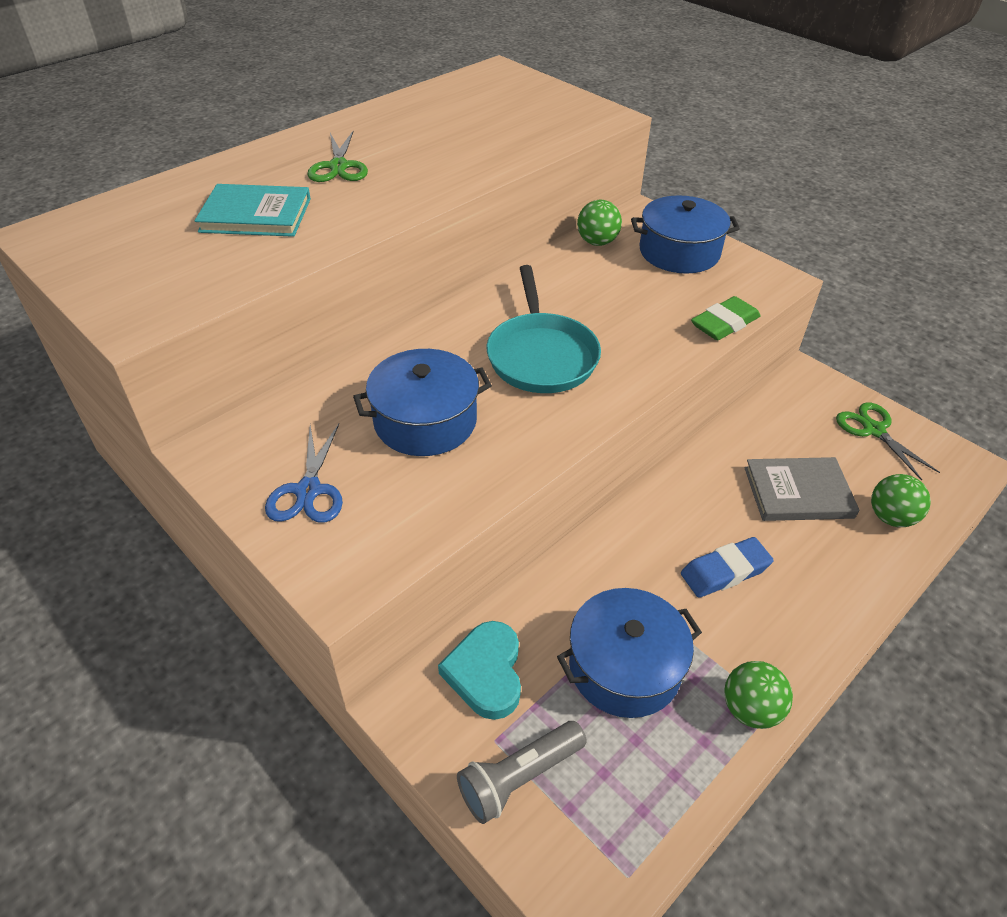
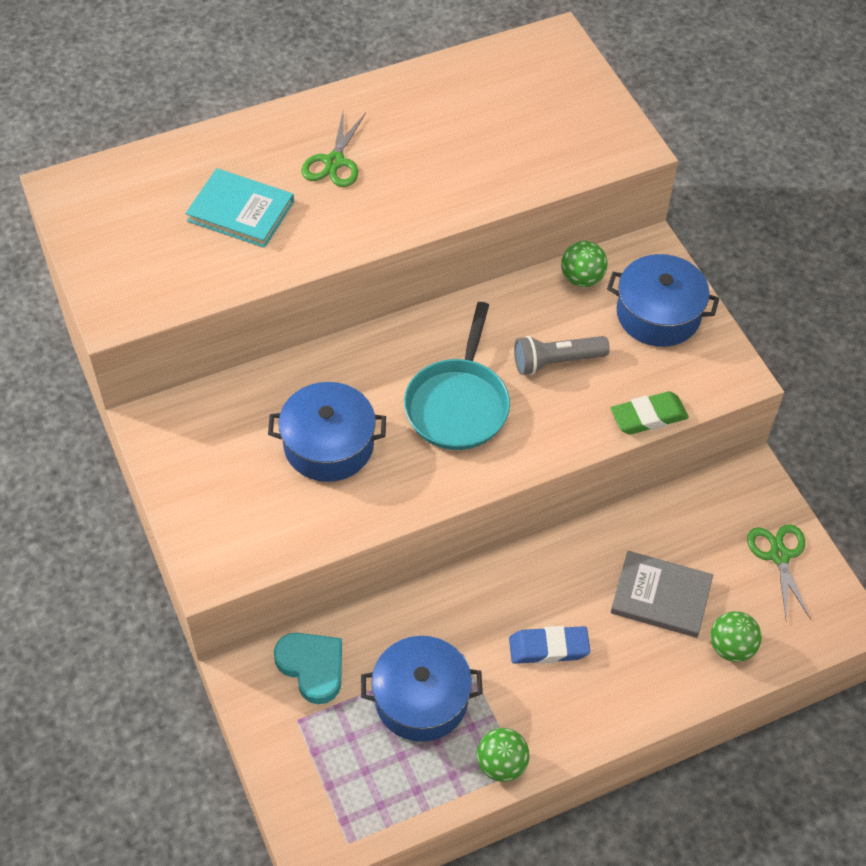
camera: 20 degrees right, 10 degrees up
blue scissors [265,424,343,523] -> none
turquoise heart [438,621,521,720] -> turquoise heart turned 120 degrees clockwise [274,633,342,704]
grey flashlight [457,721,587,824] -> grey flashlight moved to [514,336,610,375]

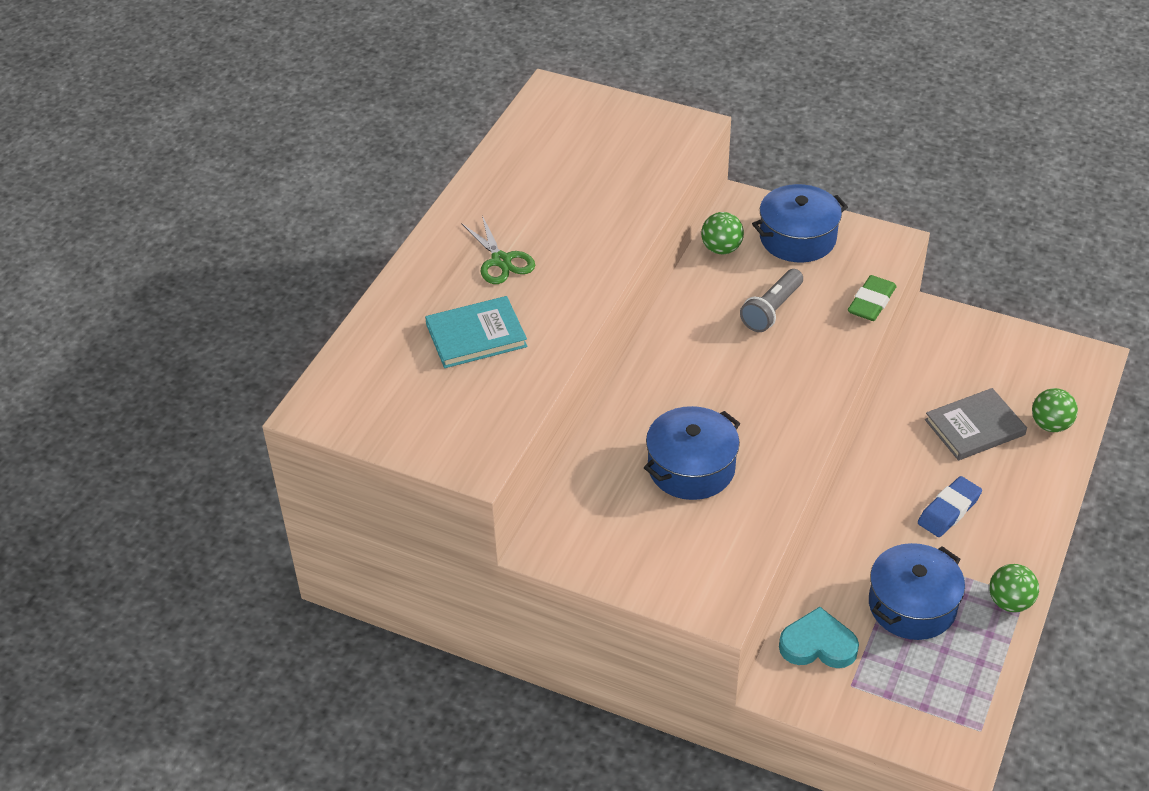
camera: 40 degrees left, 10 degrees down
turquoise pan [404,302,510,450] -> none
green scissors [747,524,811,621] -> none

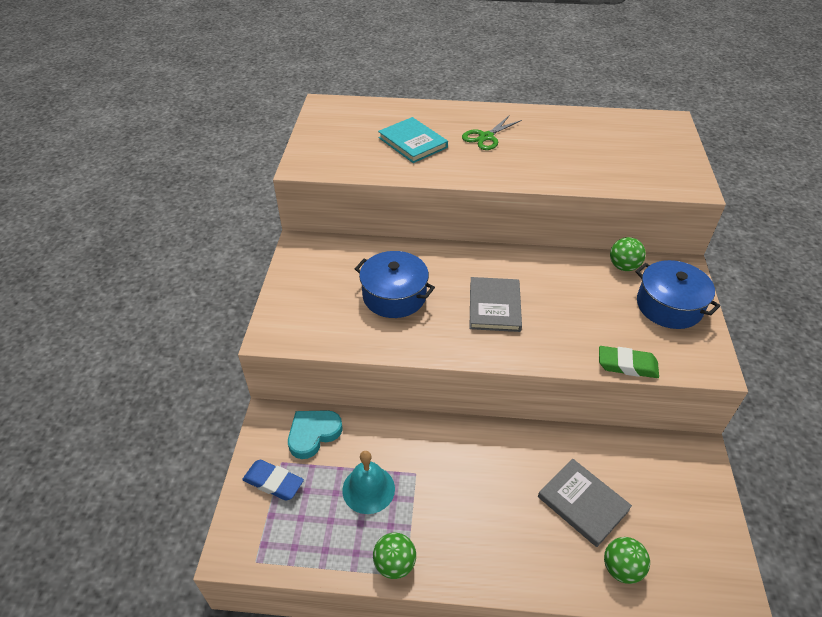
camera: 70 degrees right, 0 degrees up
grey flashlight [740,269,803,332] -> none
turquoise heart [779,607,859,668] -> turquoise heart turned 120 degrees counterclockwise [288,410,343,459]
blue pot [869,543,965,640] -> turquoise bell [342,451,395,514]
blue eraser [918,476,982,537] -> blue eraser moved to [242,460,304,500]
none -> grey book [469,277,522,332]

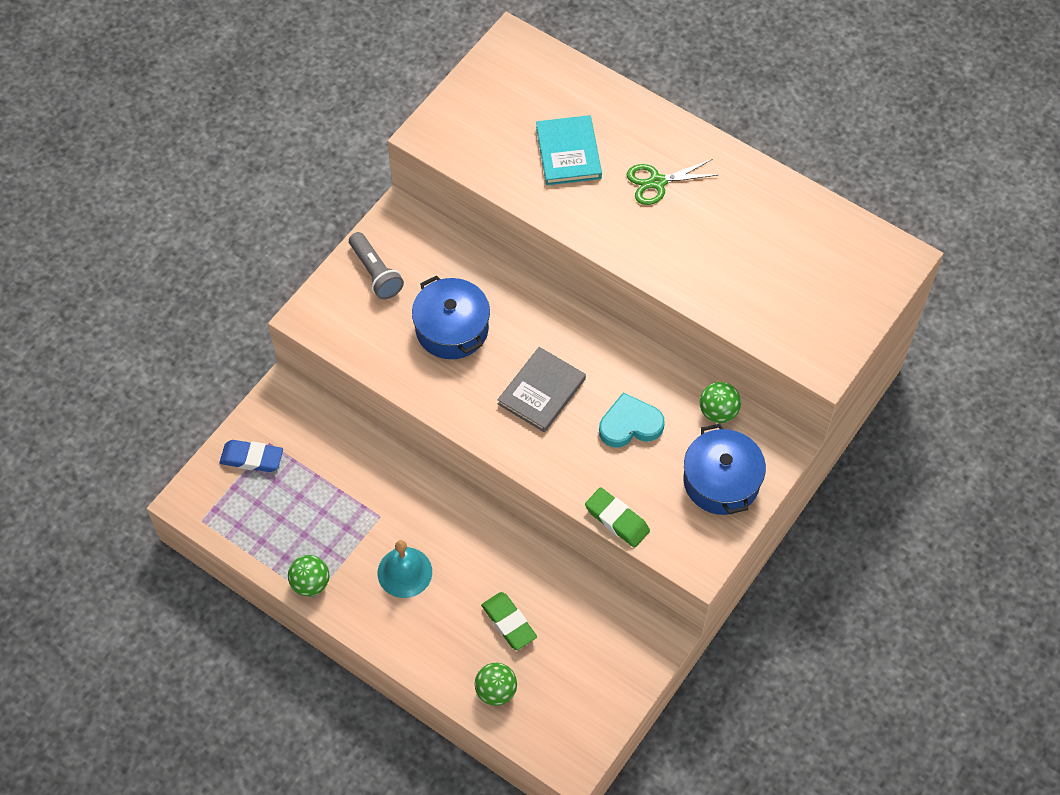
camera: 30 degrees right, 15 degrees up
blue eraser [242,460,304,500] -> blue eraser turned 45 degrees counterclockwise [220,440,283,472]
turquoise heart [288,410,343,459] -> turquoise heart moved to [599,393,665,447]
turquoise bell [342,451,395,514] -> turquoise bell moved to [378,540,432,598]
grey book [538,459,632,547] -> green eraser [481,592,537,650]
none -> grey flashlight [349,232,404,300]

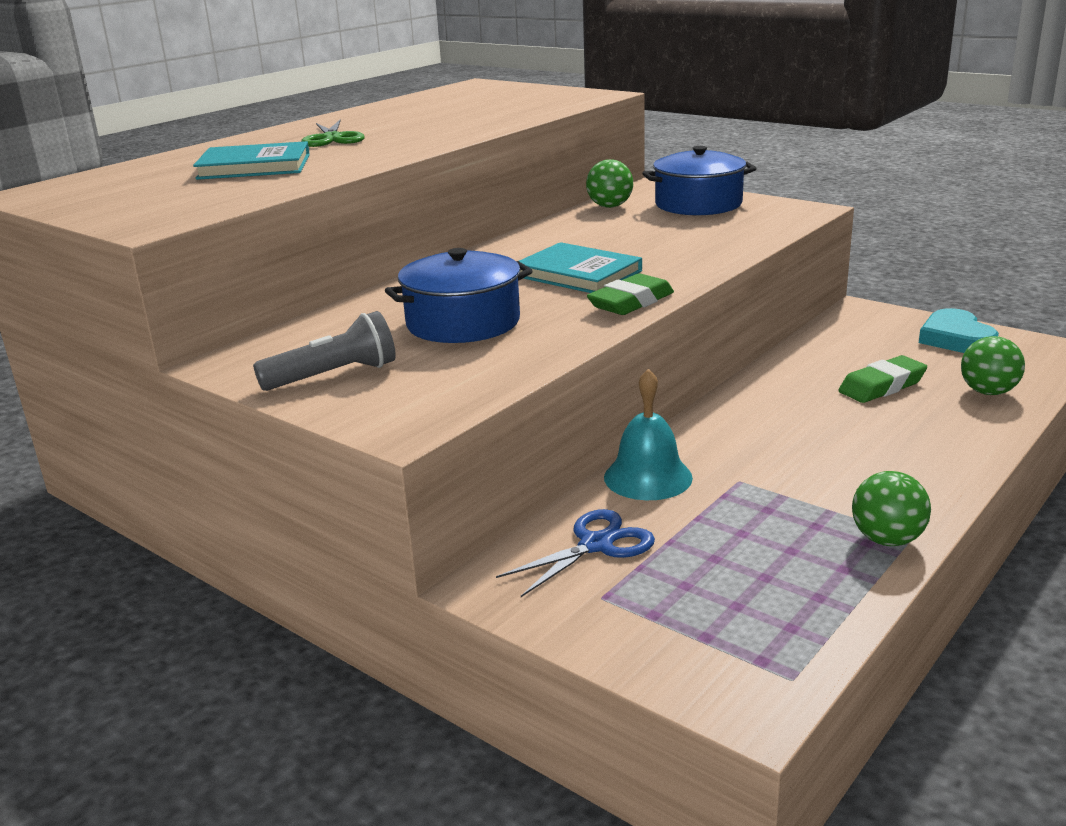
camera: 85 degrees left, 35 degrees down
blue eraser [220,440,283,472] -> none
turquoise bell [378,540,432,598] -> turquoise bell moved to [604,369,693,500]
grey book [498,347,586,432] -> turquoise book [519,242,642,293]
green eraser [585,488,650,548] -> green eraser moved to [587,273,674,315]
turquoise heart [599,393,665,447] -> turquoise heart moved to [919,308,999,353]
none -> blue scissors [496,509,655,597]

